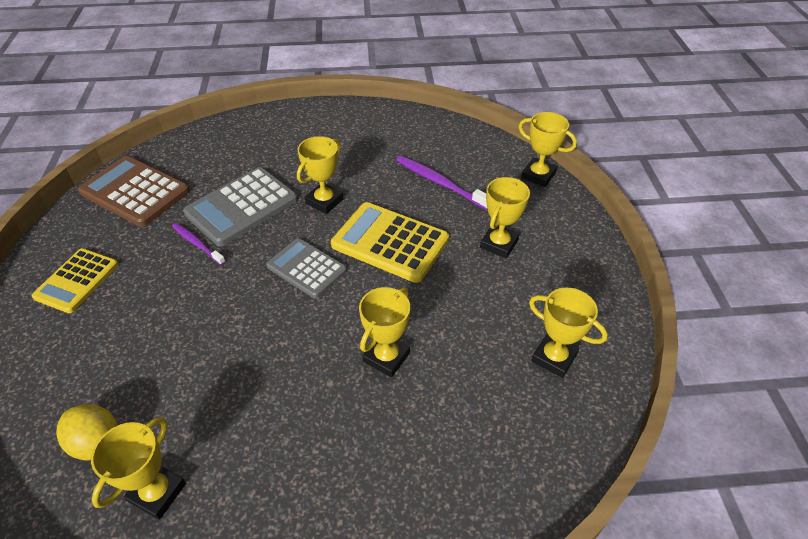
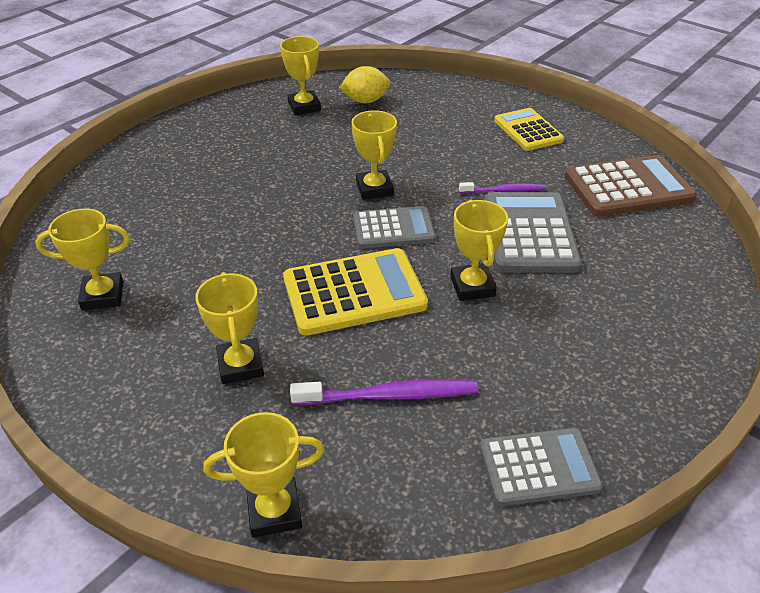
camera: 135 degrees right, 5 degrees down
yellow trophy [359,287,410,377] -> yellow trophy moved to [351,110,397,200]
none -> grey calculator [480,428,603,506]

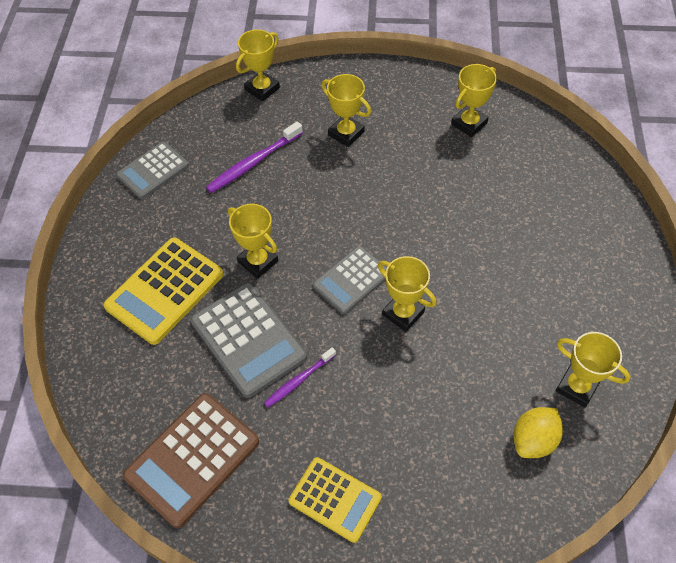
camera: 145 degrees right, 15 degrees up
yellow calculator [283,248,428,336] -> yellow calculator moved to [104,237,223,345]

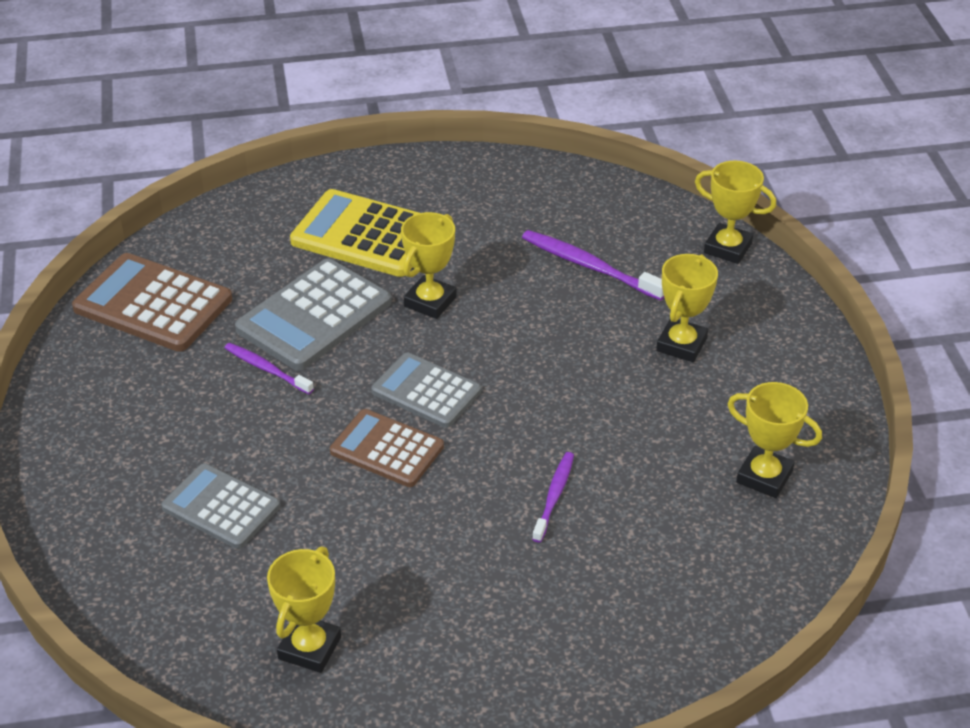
camera: 75 degrees right, 15 degrees down
grey calculator [116,142,189,199] -> grey calculator moved to [161,463,280,549]
yellow calculator [288,457,382,543] -> none
yellow trophy [378,256,437,332] -> brown calculator [330,409,444,487]
yellow lemon [513,407,563,458] -> none
none -> purple toothbrush [532,452,574,543]

